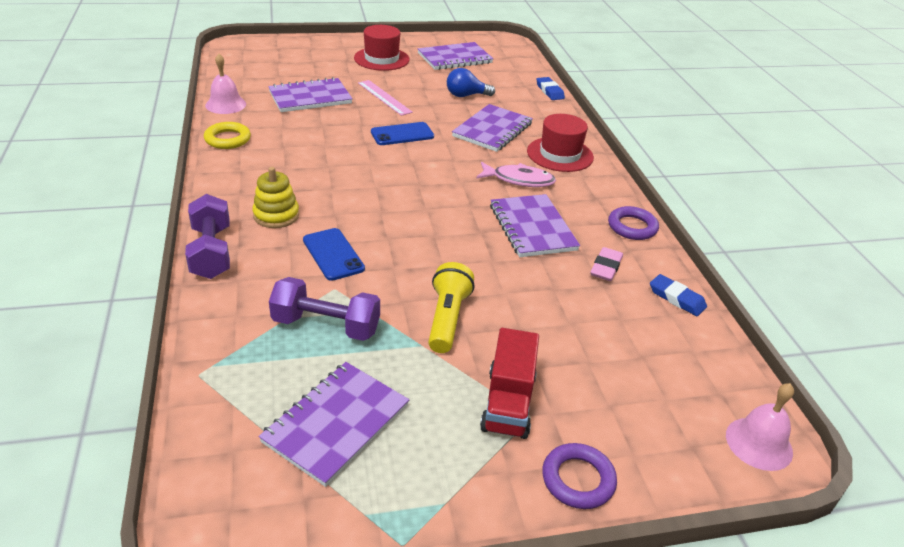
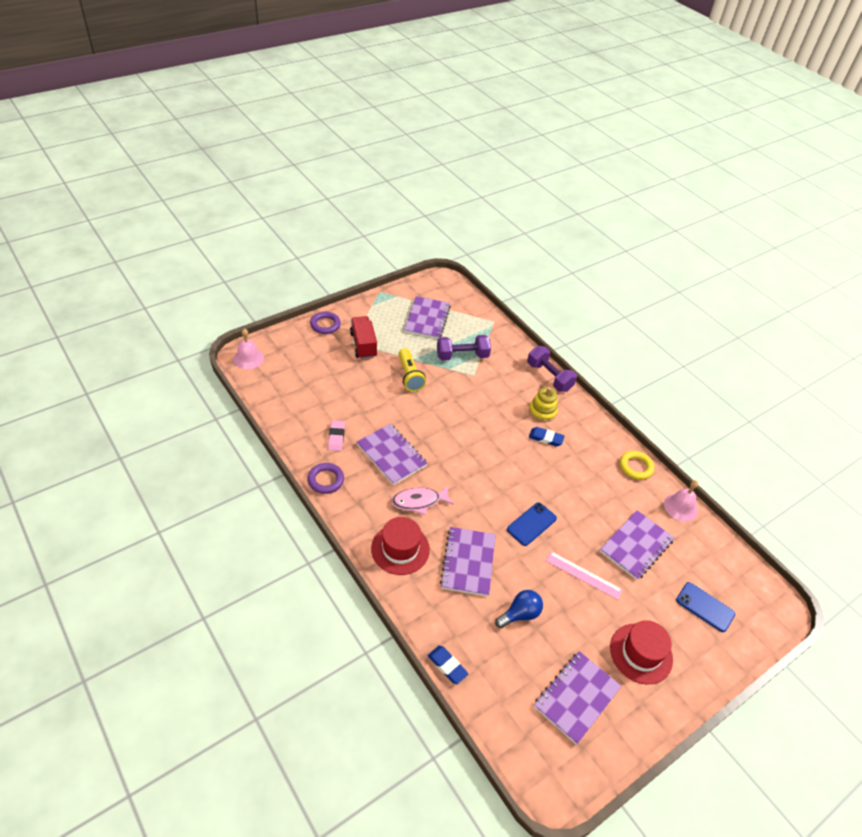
camera: 155 degrees right, 10 degrees up
blue phone [303,228,365,281] -> blue phone moved to [676,582,735,632]
blue eraser [650,274,707,316] -> blue eraser moved to [529,427,565,446]

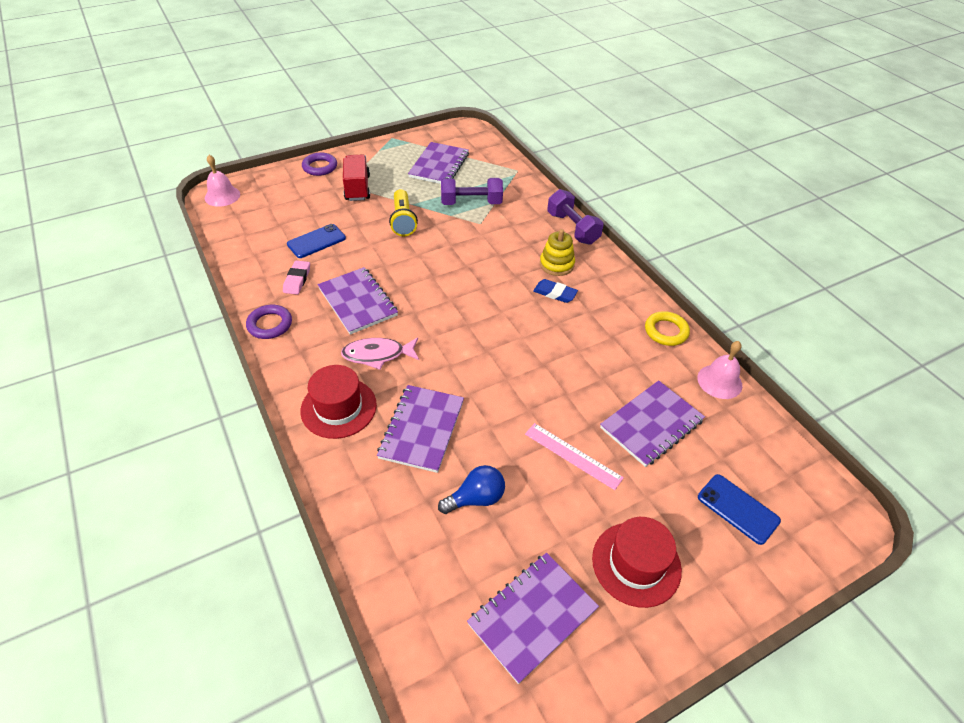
camera: 10 degrees right, 0 degrees up
blue eraser [428,646,469,684] -> none
blue phone [507,502,557,546] -> blue phone moved to [287,224,346,258]

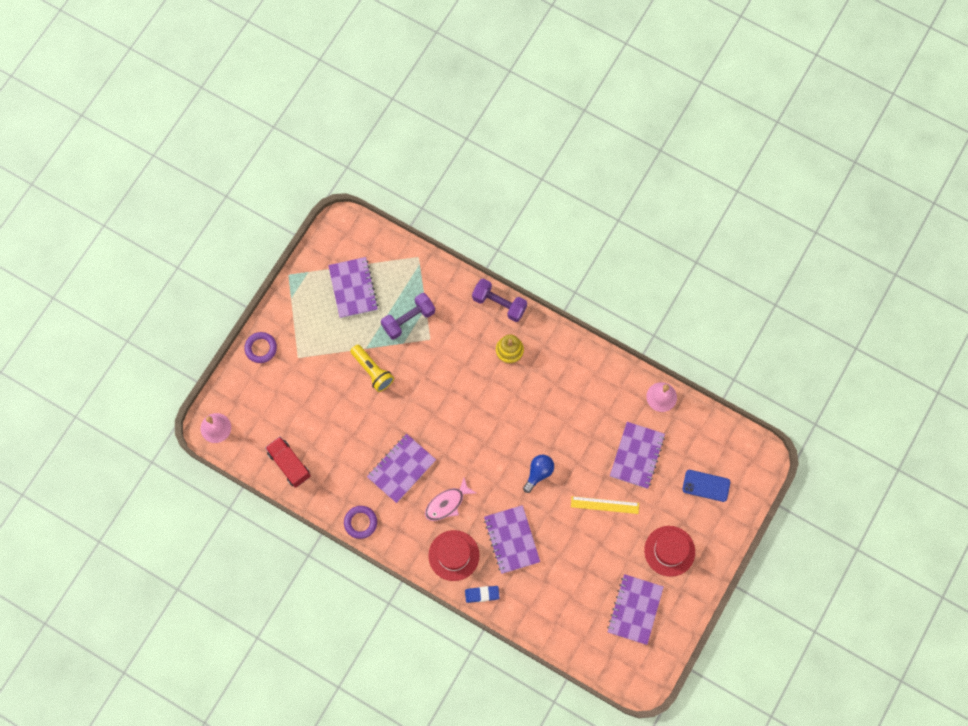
camera: 30 degrees left, 25 degrees up
pink eraser [283,260,310,295] -> none
blue phone [287,224,346,258] -> none
purple notebook [318,267,398,335] -> purple notebook turned 75 degrees counterclockwise [367,434,436,503]
red truck [343,154,370,201] -> red truck moved to [265,437,311,488]
blue light bulb [438,465,505,514] -> blue light bulb moved to [523,455,554,493]
pink ruler [525,423,624,490] -> yellow ruler [571,496,639,514]
blue eraser [533,279,578,303] -> blue eraser moved to [465,586,500,603]
yellow ring [645,311,690,346] -> none

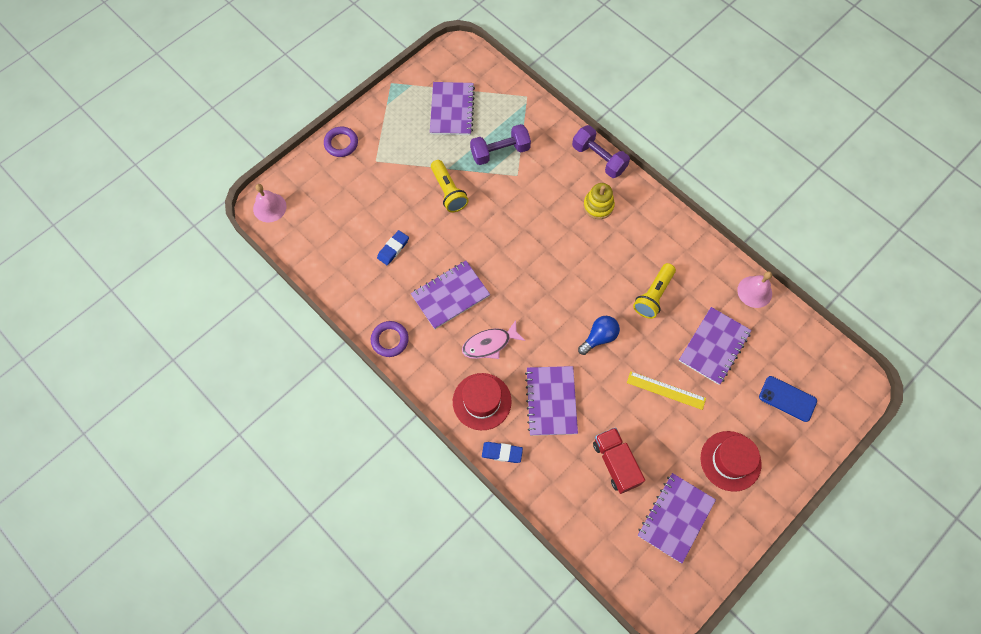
camera: 15 degrees right, 5 degrees down
red truck [265,437,311,488] -> red truck moved to [593,427,645,494]
none -> blue eraser [377,230,409,265]
none -> yellow flashlight [633,263,676,319]

